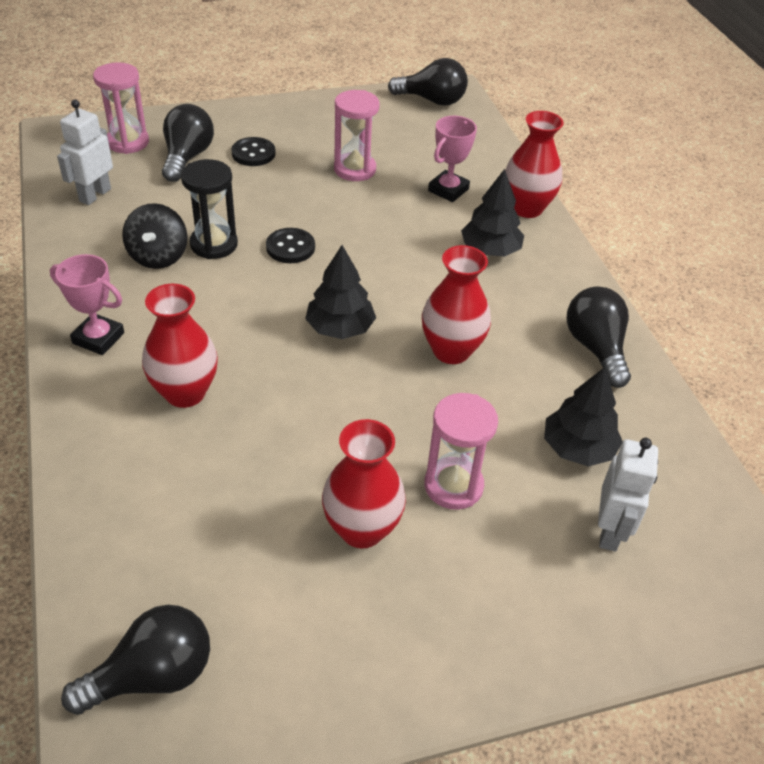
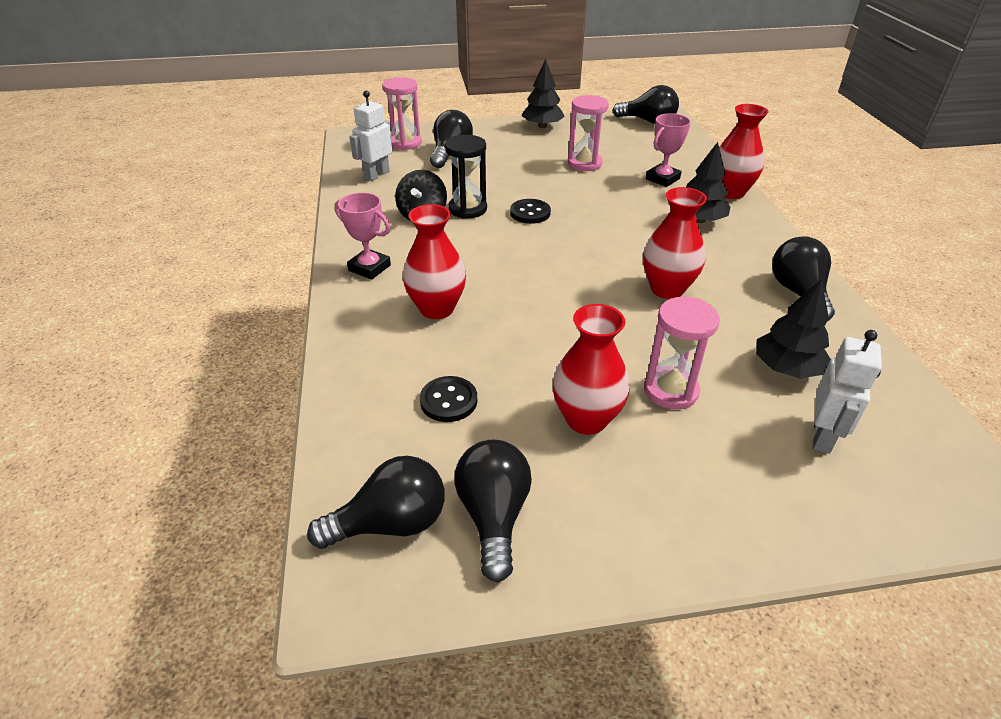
camera: 10 degrees right, 5 degrees down
black button [231,137,276,166] -> black button moved to [420,376,477,422]
black tree [305,245,376,339] -> black tree moved to [522,59,565,128]
none -> black light bulb [454,440,532,583]

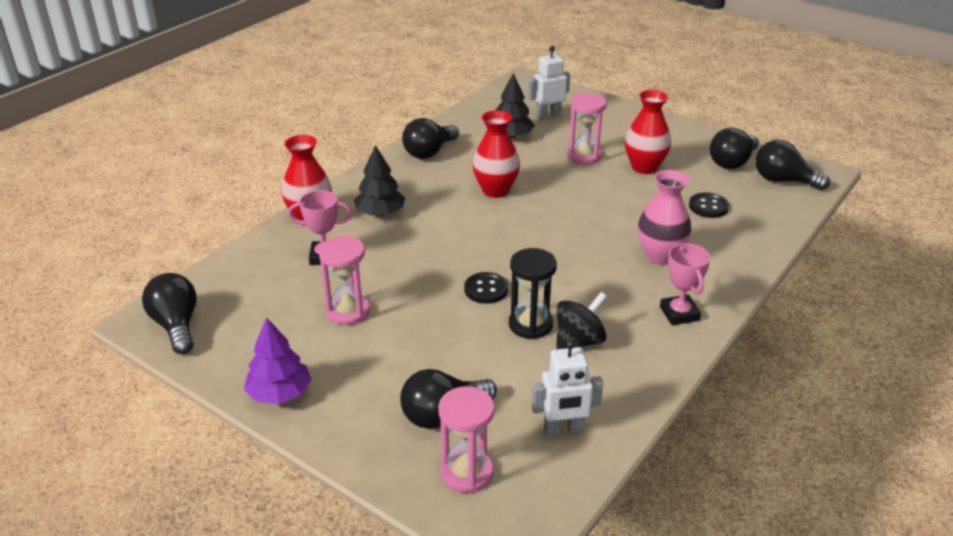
camera: 135 degrees left, 5 degrees down
red vase [403,204,466,319] -> pink vase [638,170,691,265]
black tree [522,59,565,128] -> purple tree [244,317,312,404]

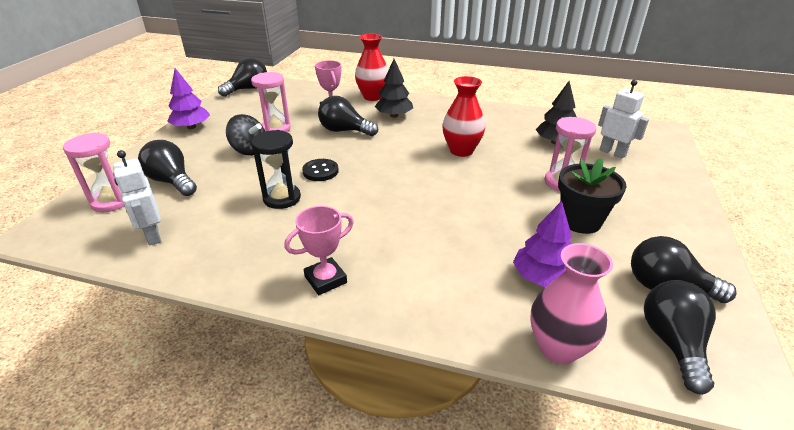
camera: 70 degrees right, 0 degrees up
black light bulb [402,118,459,159] -> black light bulb moved to [318,96,378,136]
black spinning top [556,292,607,349] -> black spinning top moved to [226,114,265,156]
red vase [625,90,671,174] -> black flower pot [558,158,627,234]
pink vase [638,170,691,265] -> pink vase moved to [530,243,613,364]
black button [689,192,729,218] -> purple tree [513,201,572,287]

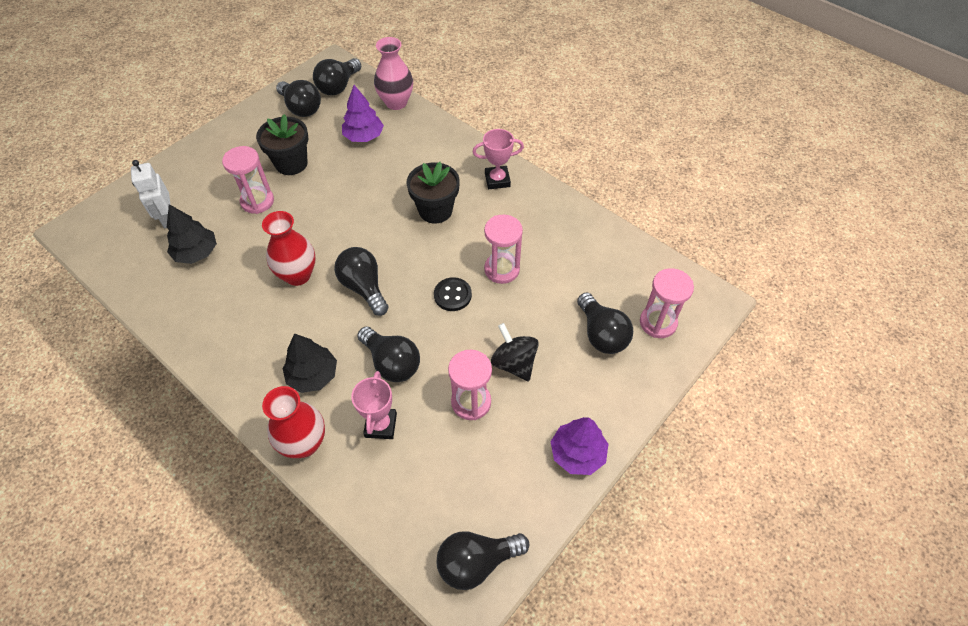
camera: 155 degrees left, 20 degrees up
white robot [113,150,161,245] -> none
black hourglass [251,130,301,209] -> pink hourglass [484,215,523,284]
none -> black light bulb [334,247,389,316]
none -> black flower pot [407,162,460,223]

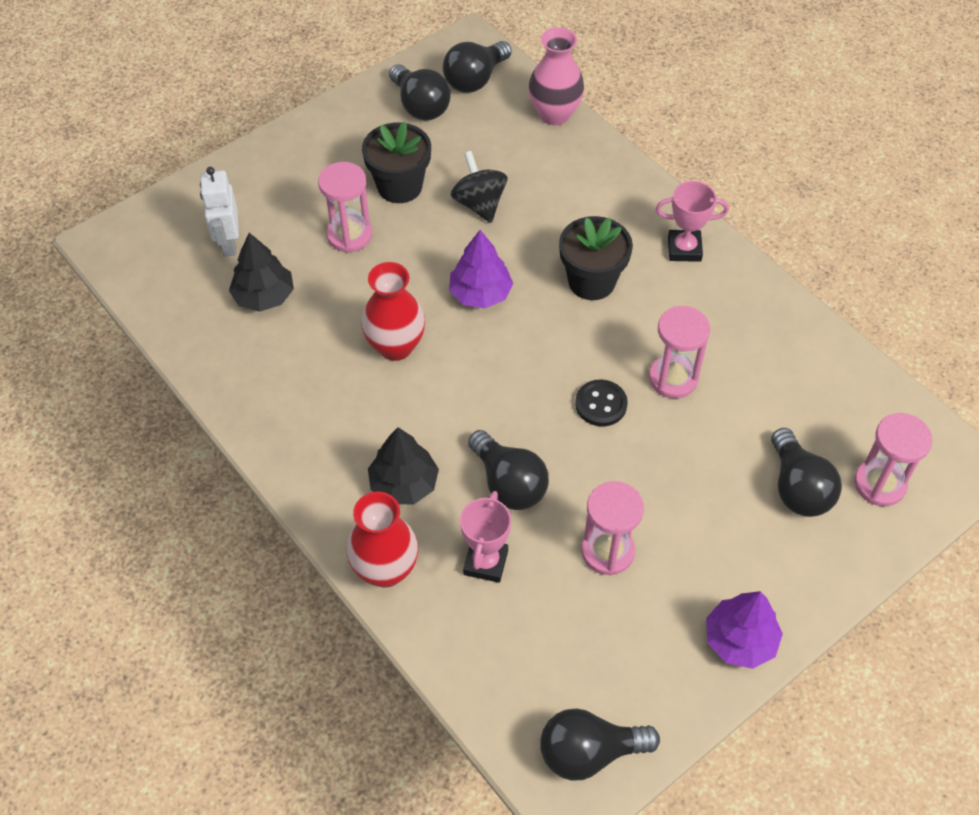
camera: 10 degrees right, 0 degrees up
black light bulb [334,247,389,316] -> none
purple tree [342,85,384,142] -> purple tree moved to [449,230,513,308]
black spinning top [491,323,539,381] -> black spinning top moved to [451,151,507,223]

